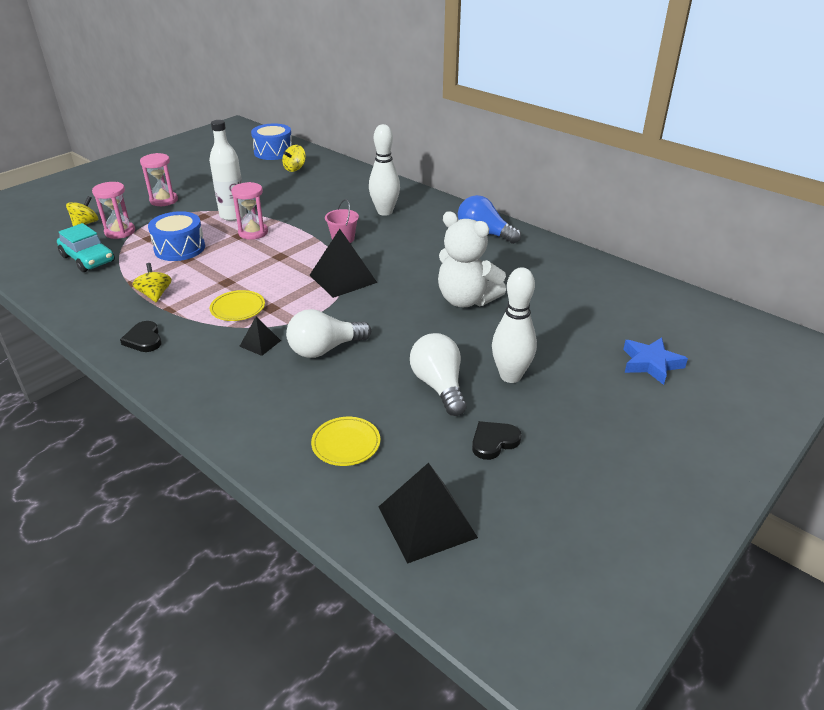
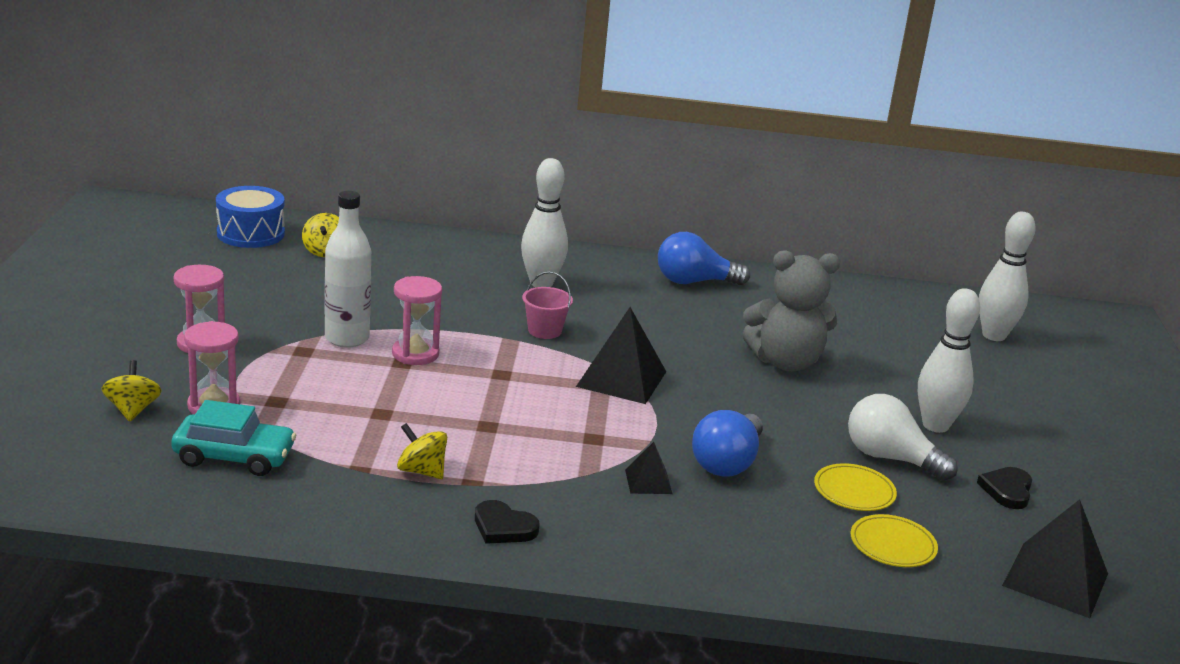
camera: 40 degrees left, 10 degrees down
blue drum [148,211,205,261] -> none
yellow plate [210,290,265,321] -> yellow plate moved to [814,463,897,511]
white light bulb [286,309,371,358] -> blue light bulb [692,410,763,477]
white teddy bear [438,211,506,307] -> grey teddy bear [742,250,840,372]
blue star [623,337,688,385] -> none
none -> white bowling pin [979,212,1036,341]

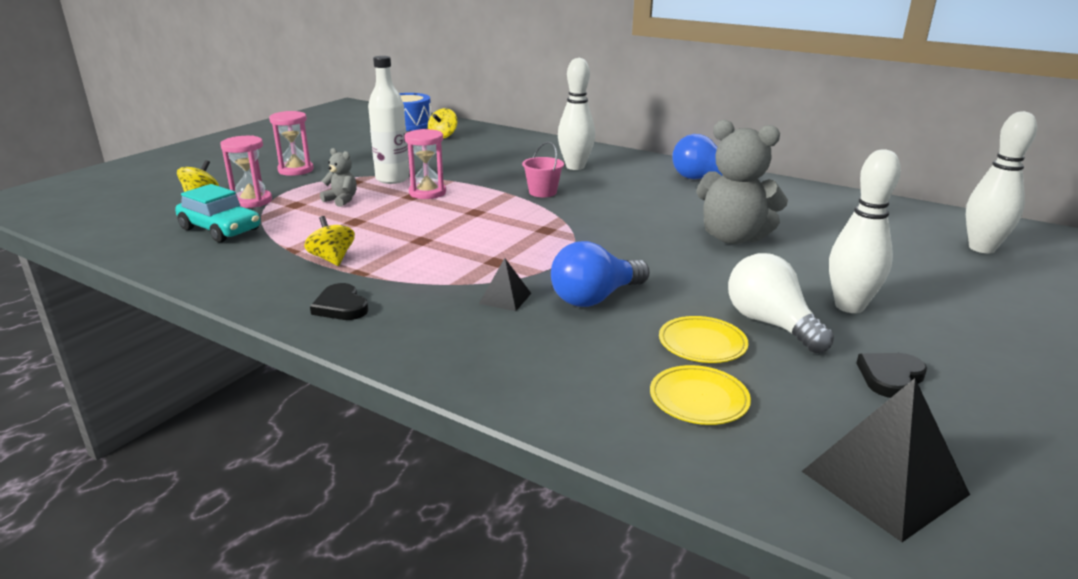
camera: 30 degrees right, 0 degrees up
black pyramid [576,307,666,404] -> none
none -> grey teddy bear [320,148,357,207]

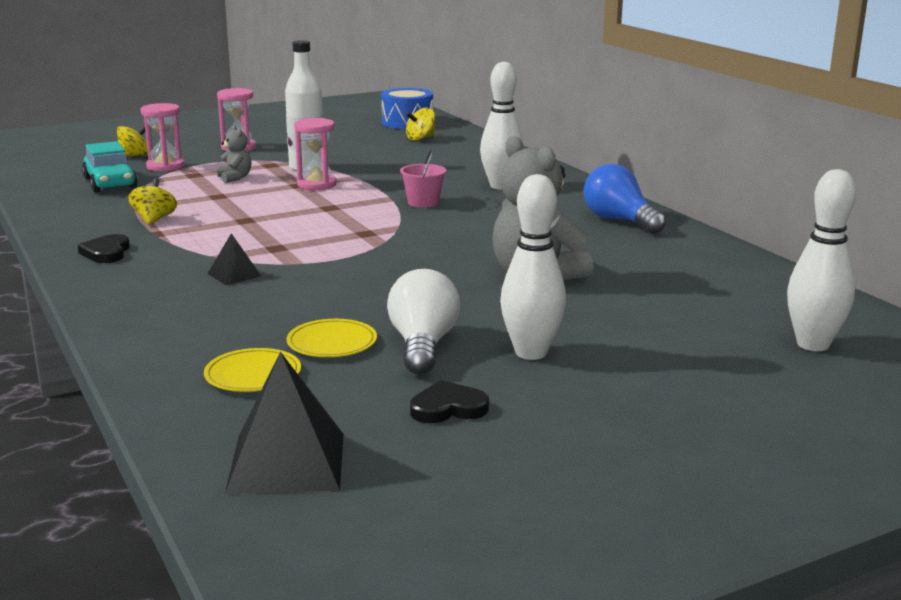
camera: 30 degrees right, 5 degrees down
blue light bulb [551,241,650,307] -> none

